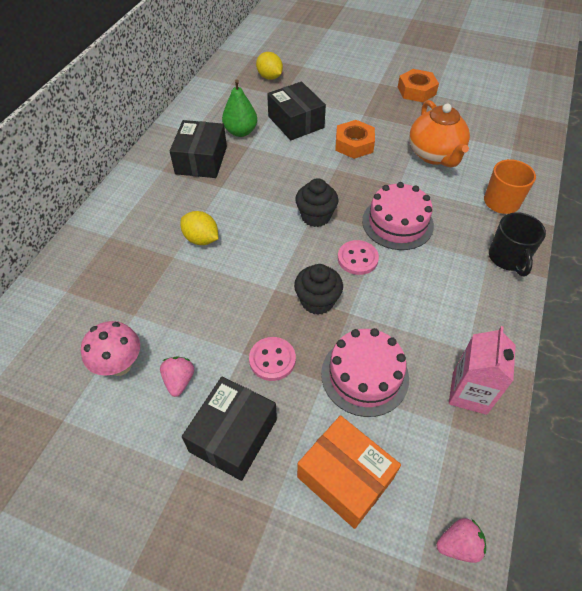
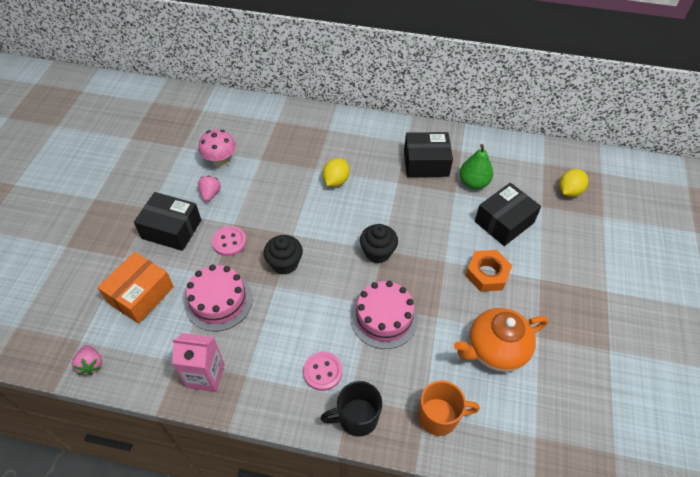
camera: 80 degrees right, 0 degrees up
pink strawberry [160,357,194,397] -> pink strawberry turned 75 degrees counterclockwise [198,175,221,202]
pink button [338,240,379,275] -> pink button moved to [303,352,342,391]
orange nut [398,69,439,102] -> none

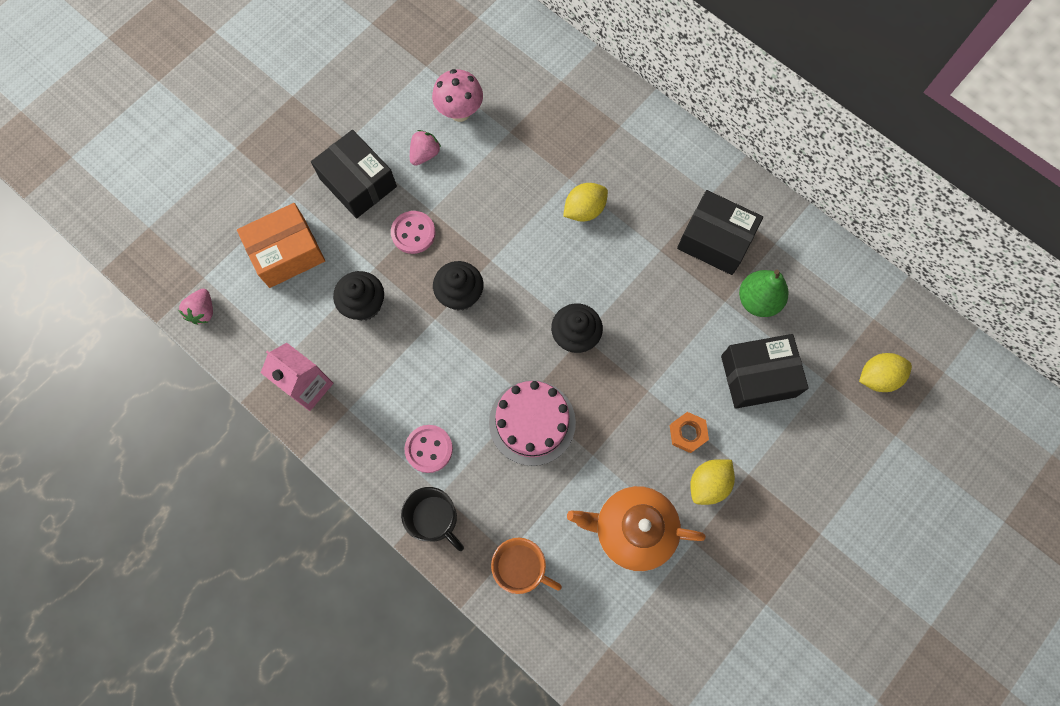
camera: 30 degrees right, 20 degrees up
pink cake [185,264,253,331] -> black cupcake [333,271,384,321]
black mug [320,381,382,437] -> black mug turned 150 degrees counterclockwise [401,487,464,551]
orange nut [465,250,512,292] -> orange nut [669,412,709,453], size x0.66
none -> yellow lemon [690,459,735,505]

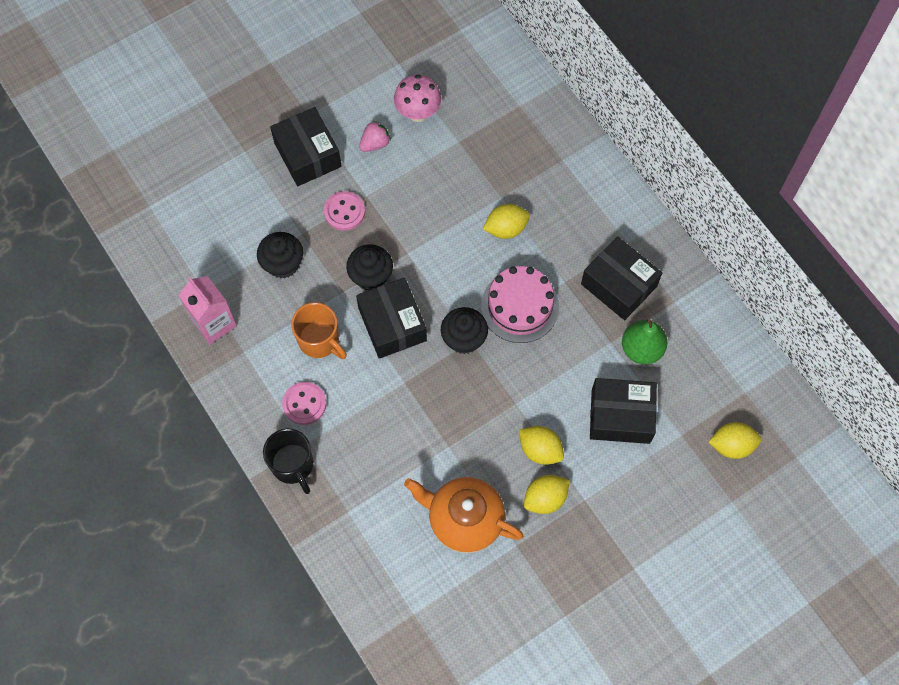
camera: 15 degrees right, 5 degrees down
pink strawberry [179,289,213,325] -> none
orange box [237,203,325,288] -> none
pink cake [489,380,576,466] -> pink cake moved to [481,266,559,343]
orange mug [491,538,562,594] -> orange mug moved to [291,302,347,359]
orange nut [669,412,709,453] -> yellow lemon [519,426,564,465]
none -> black box [356,278,427,359]

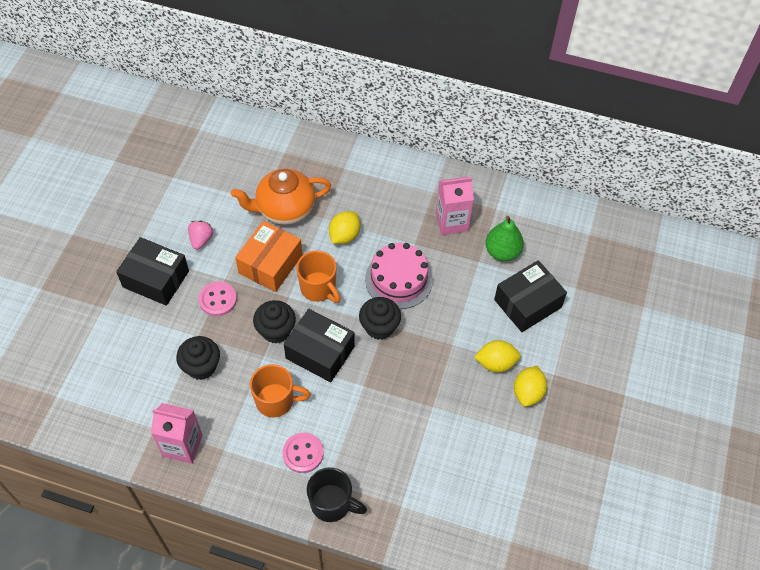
camera: 40 degrees left, 10 degrees down
pink mushroom [394,74,441,122] -> none
orange teapot [404,477,523,553] -> orange teapot moved to [231,168,331,225]
black box [581,237,662,320] -> pink carton [436,177,474,235]
yellow lemon [709,422,761,459] -> none
none -> orange box [235,221,302,292]
none -> orange mug [296,251,341,303]

